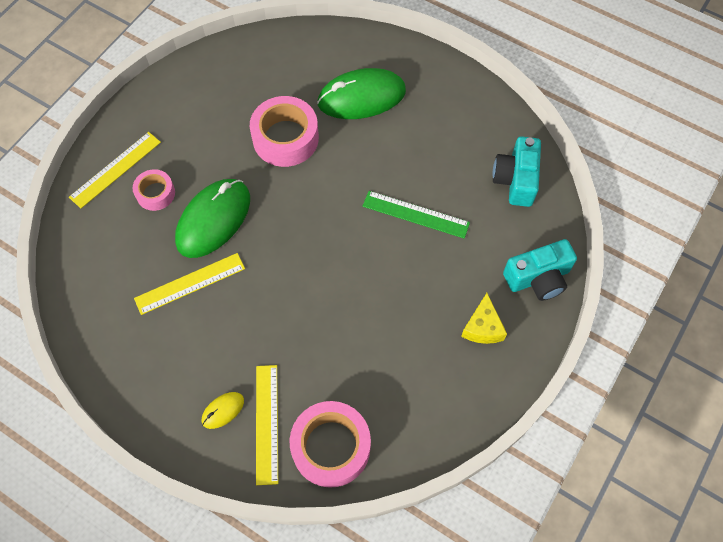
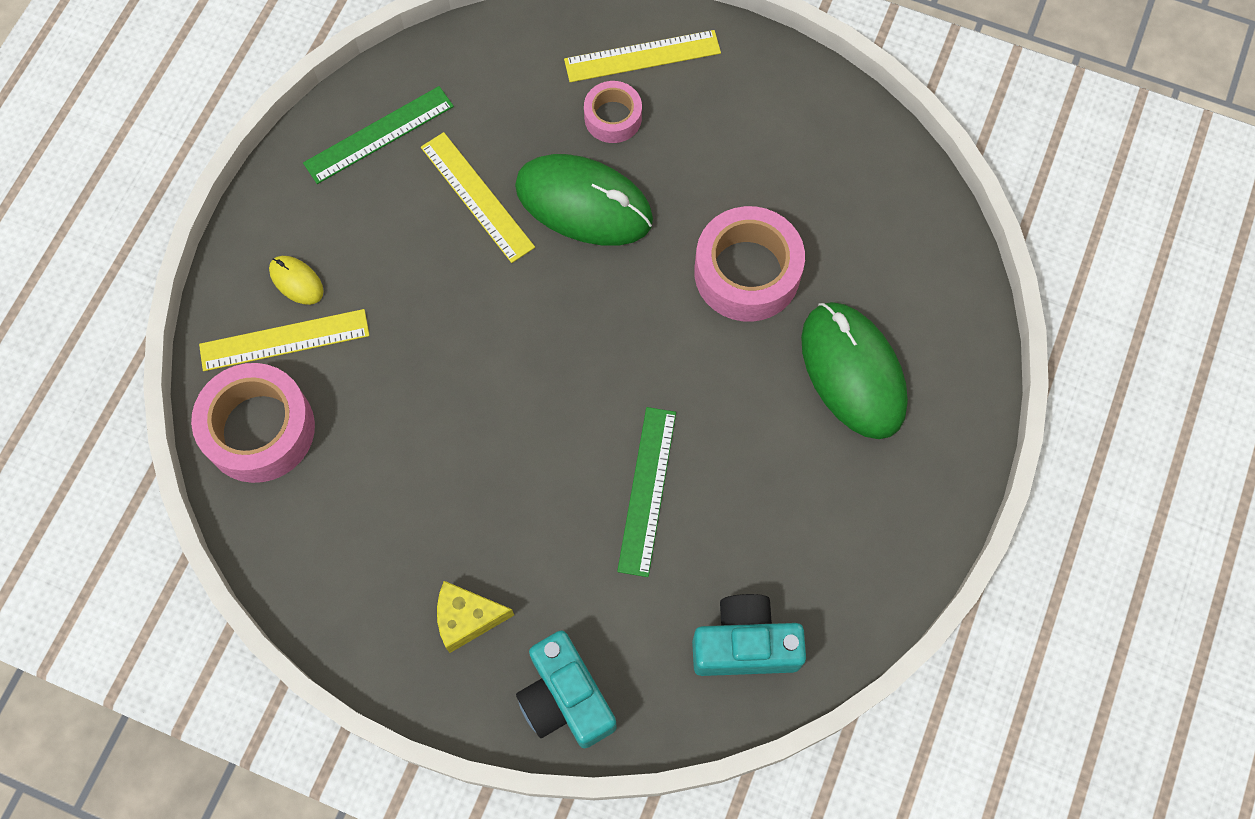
camera: 80 degrees right, 5 degrees up
yellow ruler [69,132,161,209] -> yellow ruler turned 45 degrees counterclockwise [564,30,721,82]
none -> green ruler [303,86,454,184]

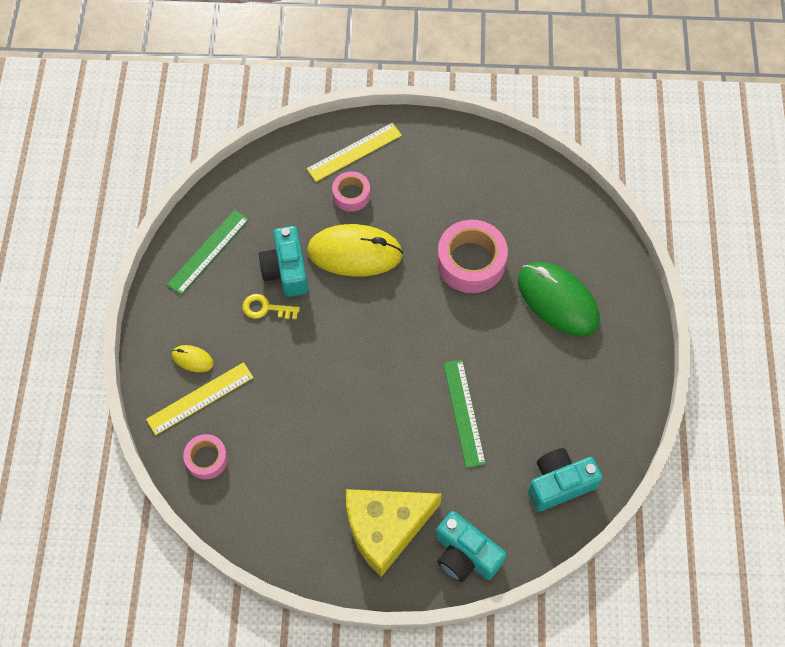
camera: 20 degrees left, 5 degrees down
pink tape [191,363,315,483] -> pink tape [183,434,228,479], size x0.57
yellow ruler [421,132,535,263] -> turquoise camera [259,226,308,297]
yellow cheese [437,581,514,653] -> yellow cheese [346,489,442,577], size x1.95
green mouse [515,154,653,246] -> yellow mouse [307,224,403,276]
none -> yellow key [242,294,300,320]

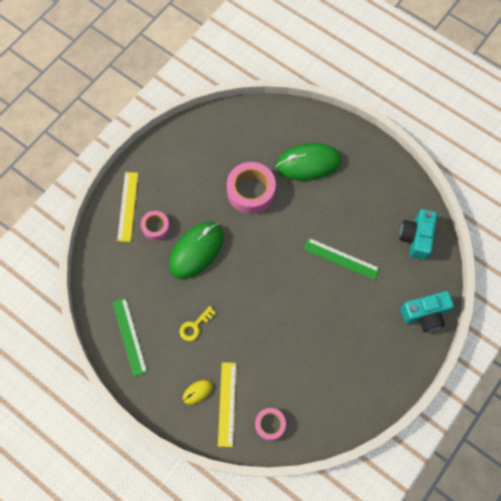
camera: 55 degrees left, 5 degrees up
turquoise camera [259,226,308,297] -> none
yellow mouse [307,224,403,276] -> green mouse [169,222,223,279]
yellow cheese [346,489,442,577] -> none

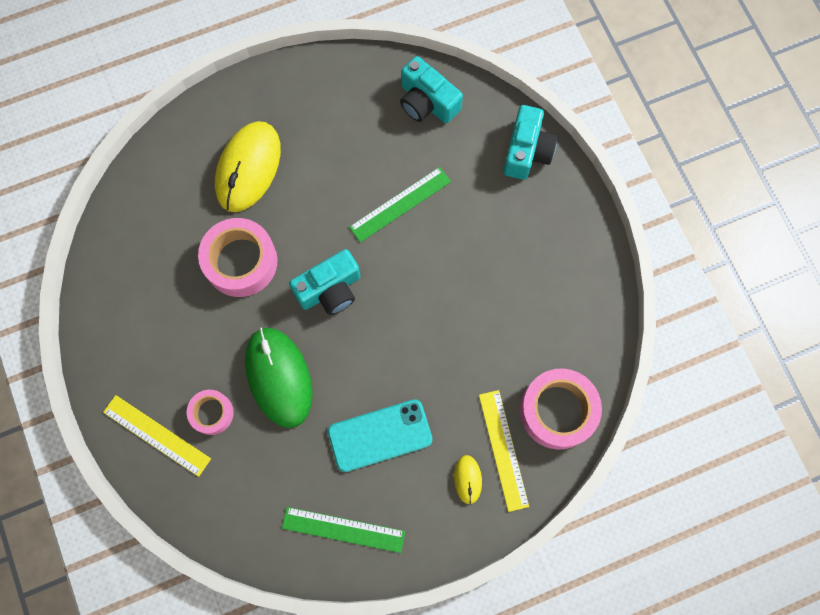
camera: 60 degrees left, 5 degrees up
yellow key [180,306,216,341] -> turquoise phone [328,399,433,472]
yellow ruler [218,362,236,447] -> yellow ruler turned 45 degrees clockwise [479,390,529,512]
pink tape [255,408,286,440] -> pink tape [520,369,602,450], size x1.77
green mouse [276,143,341,181] -> yellow mouse [215,121,281,212]
none -> turquoise camera [289,249,360,315]

